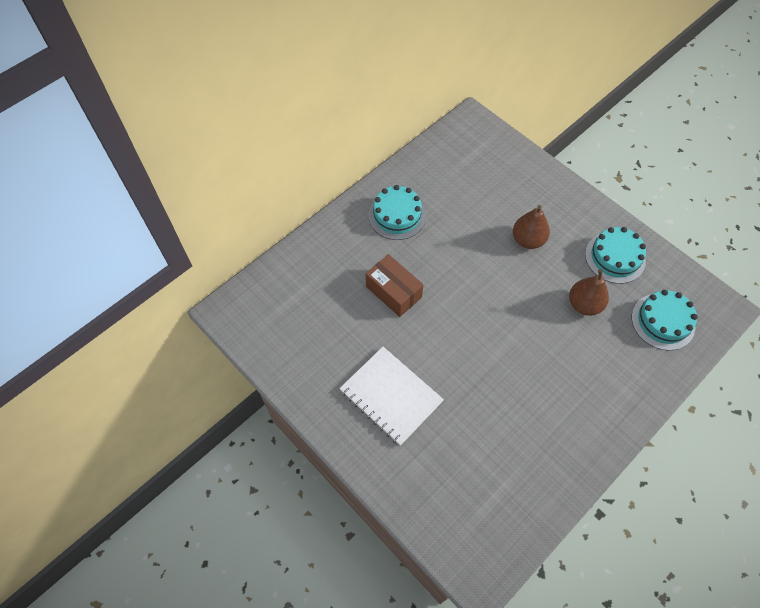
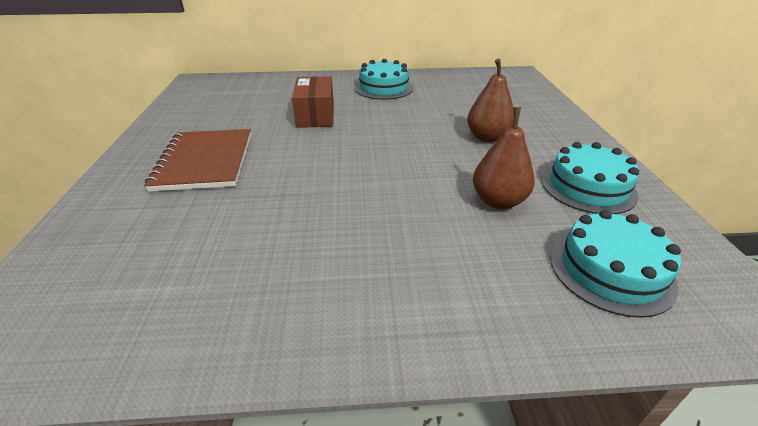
camera: 40 degrees right, 25 degrees down
white notebook [339,347,444,446] -> brown notebook [144,129,251,192]

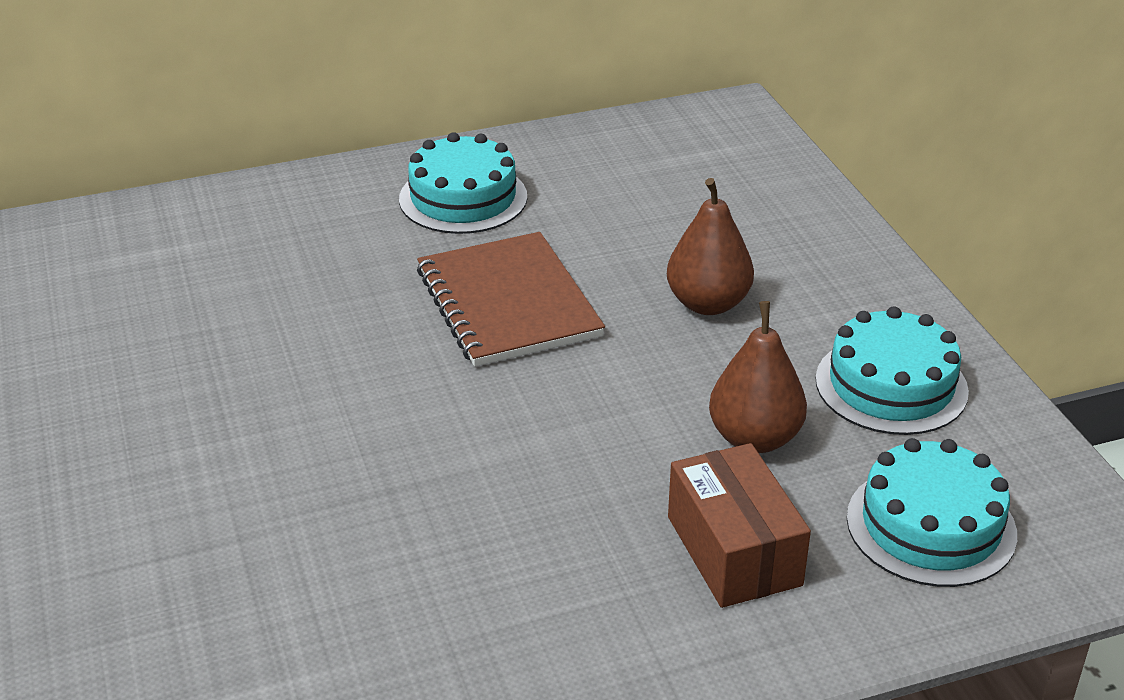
camera: 15 degrees left, 0 degrees up
brown notebook [144,129,251,192] -> brown notebook moved to [417,232,605,367]
brown box [292,76,334,128] -> brown box moved to [668,443,811,608]

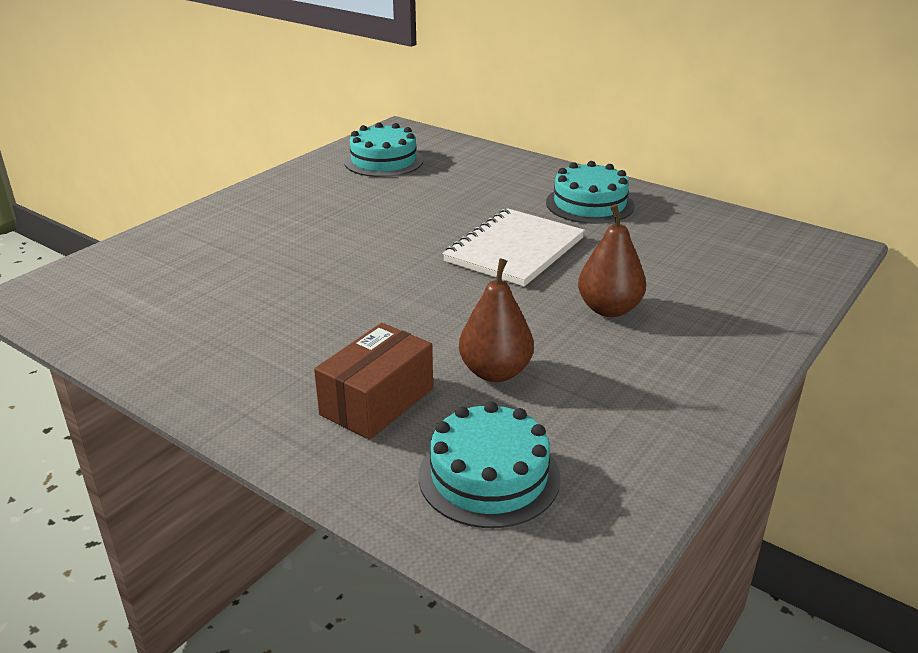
camera: 55 degrees right, 5 degrees down
brown notebook [417,232,605,367] -> white notebook [442,208,585,287]
turquoise cake [816,306,969,435] -> turquoise cake moved to [344,122,424,177]

